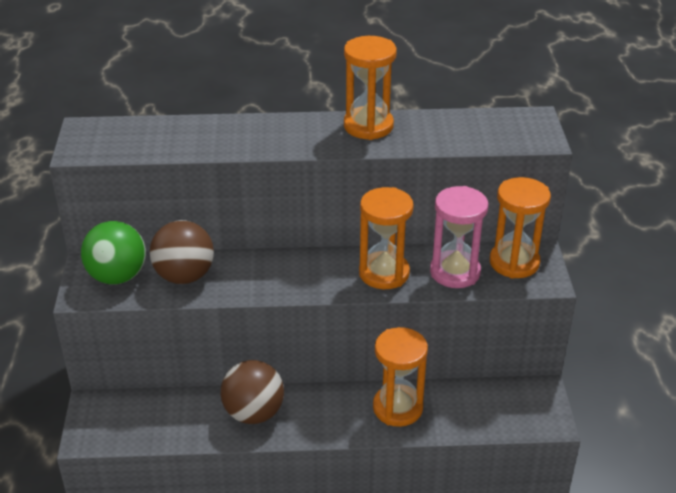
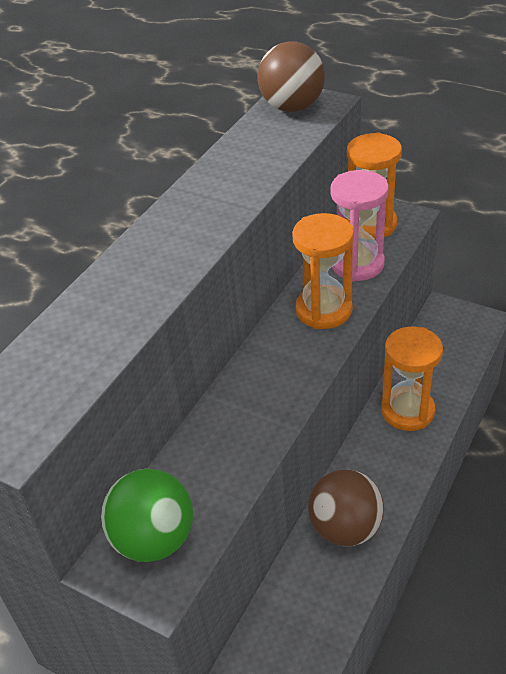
camera: 55 degrees left, 5 degrees up
brown ball [150,220,214,284] -> brown ball moved to [258,41,325,112]
orange hourglass [344,36,397,140] -> none

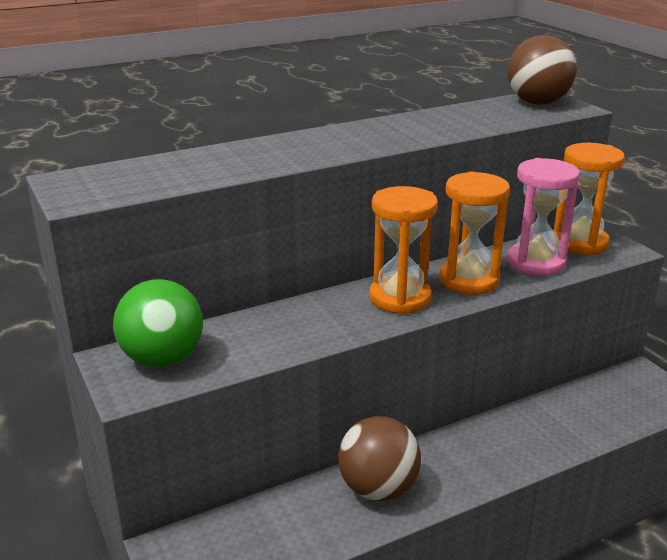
camera: 30 degrees right, 15 degrees down
orange hourglass [381,326,443,431] -> orange hourglass moved to [369,186,438,314]

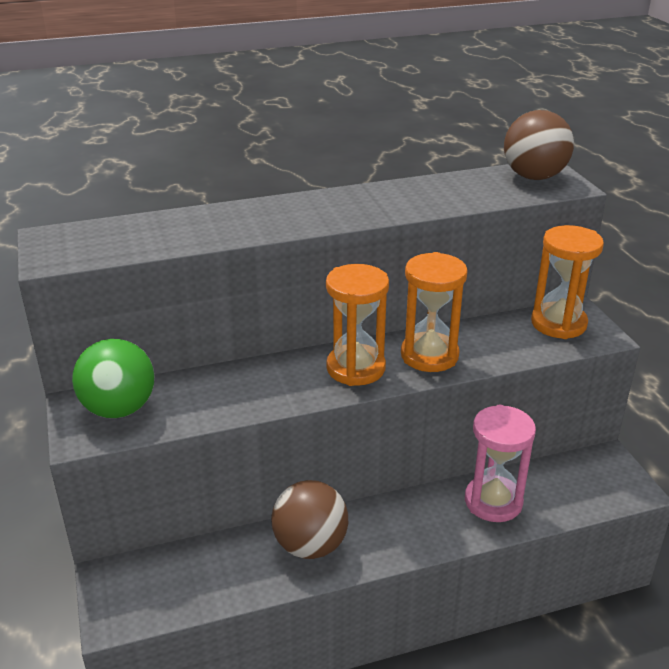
camera: 10 degrees right, 5 degrees up
pink hourglass [507,158,580,276] -> pink hourglass moved to [465,405,536,522]

